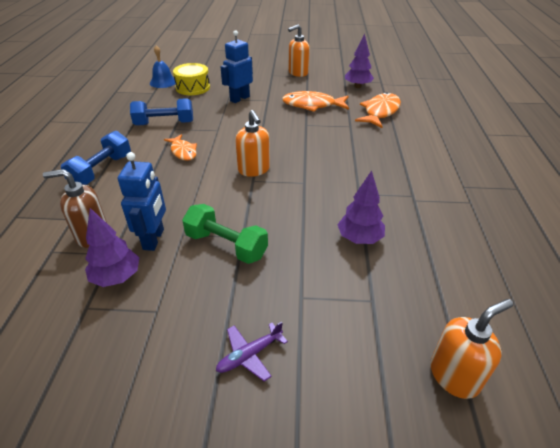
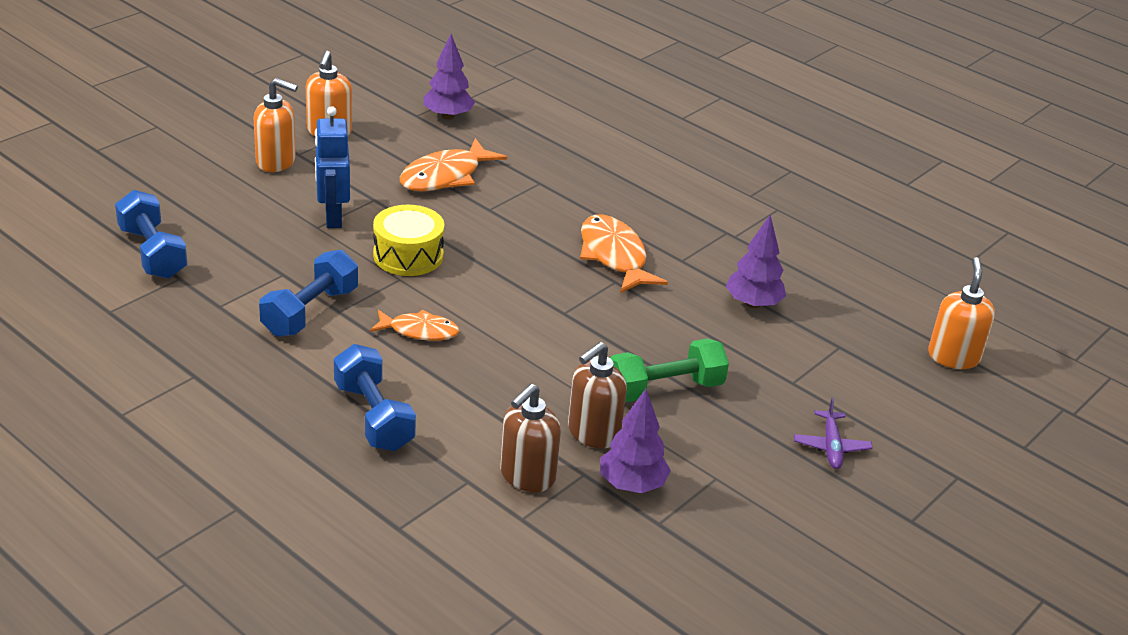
camera: 55 degrees left, 5 degrees down
blue robot [118,152,166,251] -> brown soap dispenser [568,342,627,449]
blue bell [150,45,176,88] -> blue dumbbell [115,190,187,279]
yellow drum [173,63,210,95] -> yellow drum moved to [373,205,444,276]
orange soap dispenser [235,110,270,177] -> orange soap dispenser moved to [254,78,298,172]
orange fish [355,92,401,128] -> orange fish moved to [580,215,668,293]

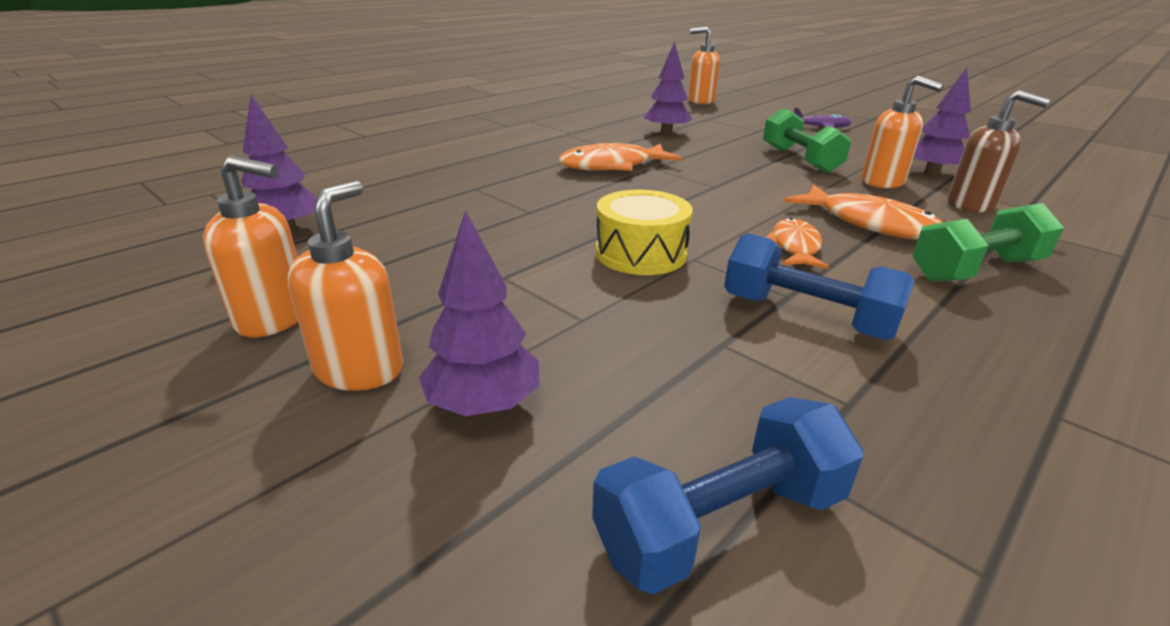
camera: 85 degrees left, 5 degrees down
blue robot [315,106,350,228] -> none
blue dumbbell [334,344,416,451] -> green dumbbell [912,203,1064,282]
orange fish [400,138,507,191] -> orange fish moved to [784,184,943,240]
brown soap dispenser [568,342,627,449] -> orange soap dispenser [861,76,944,188]
none -> purple tree [419,210,540,416]

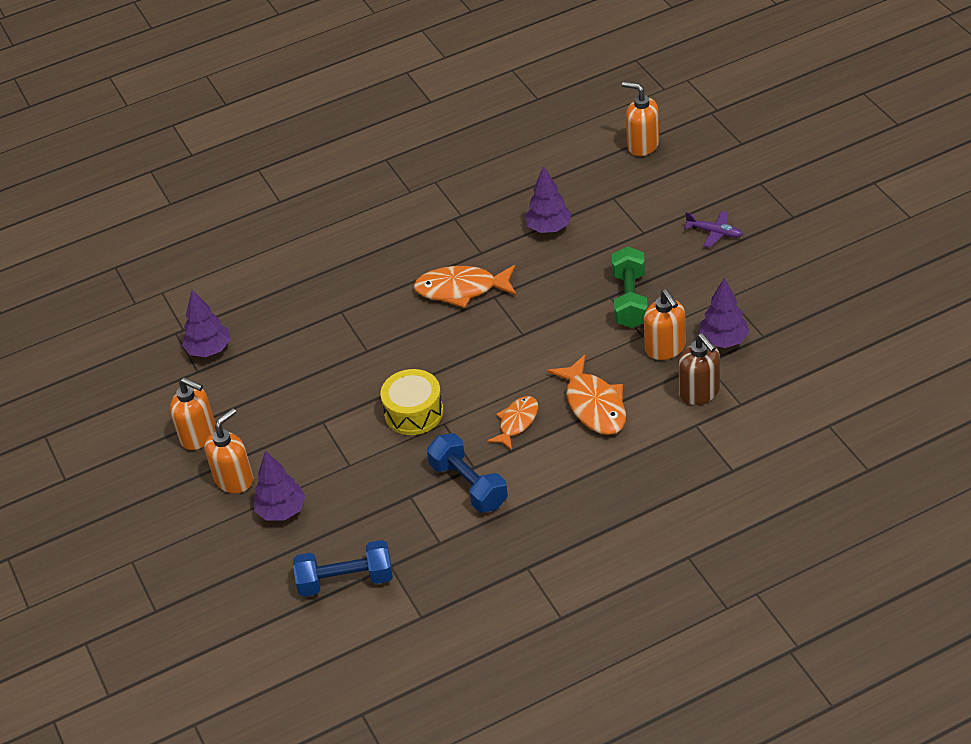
camera: 25 degrees right, 15 degrees up
green dumbbell [912,203,1064,282] -> none

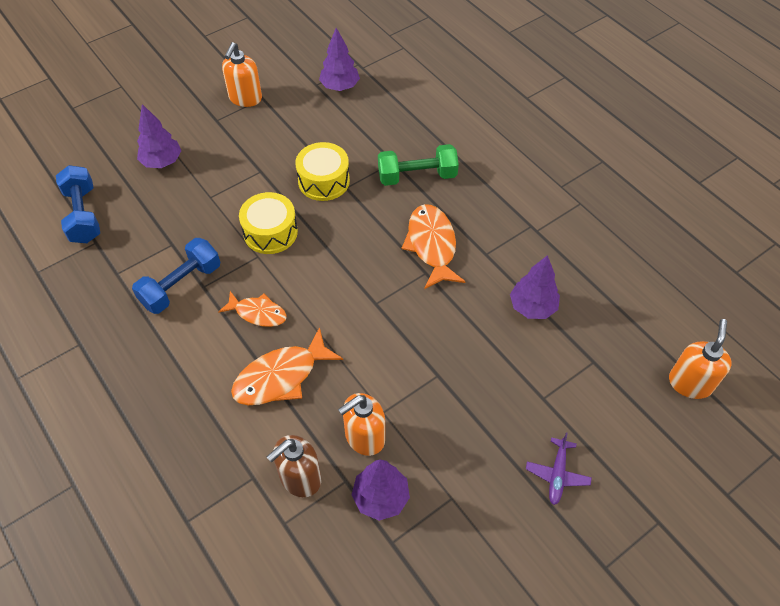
camera: 75 degrees right, 10 degrees up
orange soap dispenser [204,408,253,493] -> none
green dumbbell [612,246,648,328] -> green dumbbell moved to [378,144,459,186]
none -> yellow drum [295,142,350,201]

